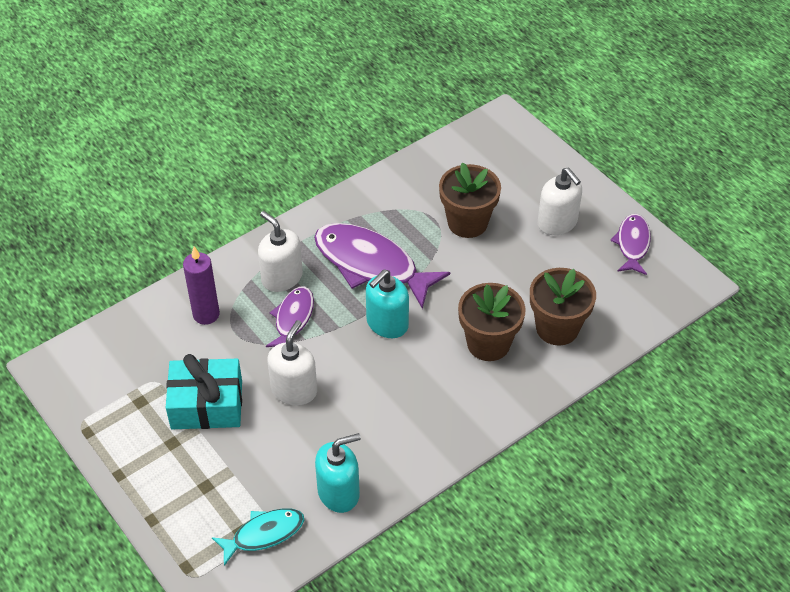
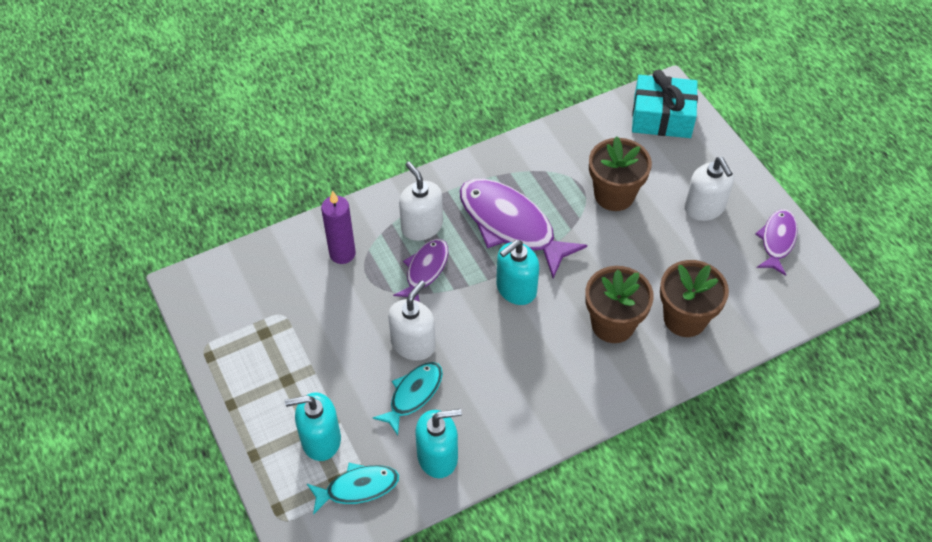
camera: 10 degrees right, 5 degrees up
turquoise gift [166,354,242,429] -> turquoise gift moved to [632,70,698,138]
none -> turquoise soap dispenser [285,393,341,461]
none -> turquoise fish [373,362,443,435]

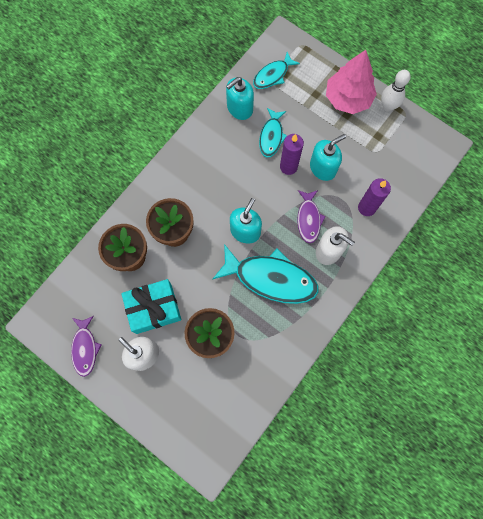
camera: 155 degrees right, 20 degrees up
turquoise soap dispenser [285,393,341,461] -> turquoise soap dispenser moved to [310,134,346,181]
white soap dispenser [388,280,436,361] -> purple candle [280,134,304,175]
purple fish [460,179,587,278] -> turquoise fish [212,244,319,304]
turquoise gift [632,70,698,138] -> turquoise gift moved to [121,279,181,334]
none -> pink tree [326,50,377,114]
none -> white bowling pin [381,70,411,112]

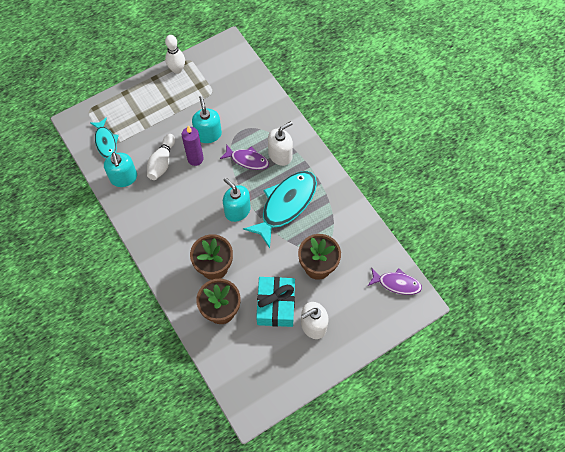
camera: 70 degrees left, 10 degrees down
purple fish [71,316,102,377] -> purple fish moved to [368,268,422,295]
turquoise fish [259,108,287,158] -> white bowling pin [147,134,175,180]
pink tree [326,50,377,114] -> none
purple candle [358,178,391,216] -> none

